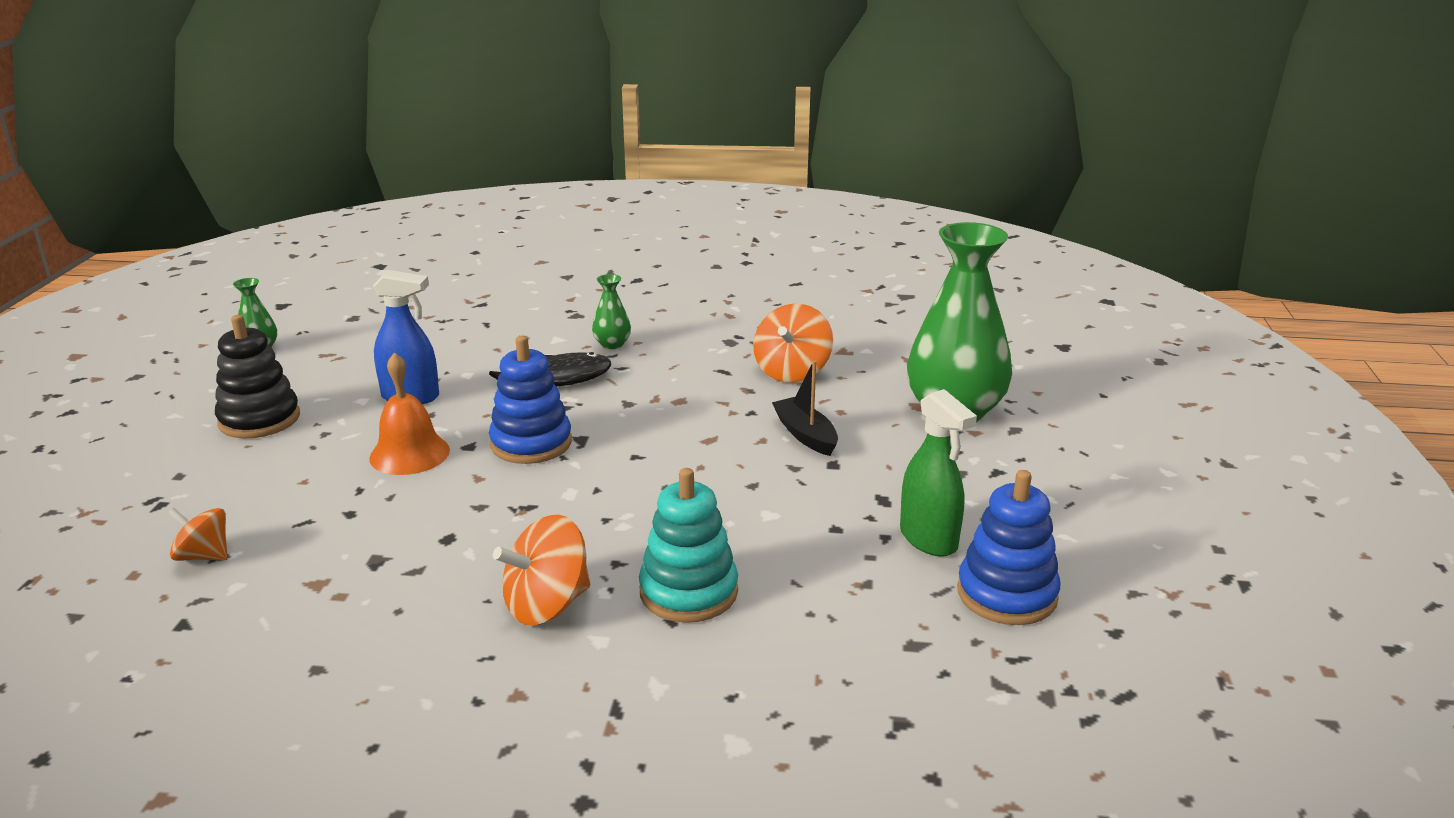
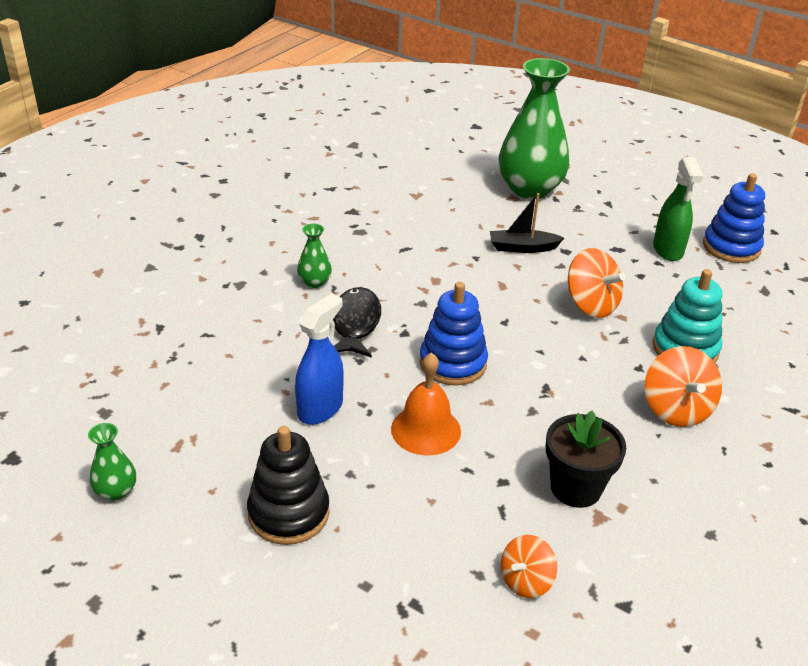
camera: 65 degrees left, 10 degrees up
orange spinning top [753,304,833,383] -> orange spinning top moved to [568,248,626,318]
green spray bottle [900,389,977,556] -> green spray bottle turned 90 degrees clockwise [653,157,703,261]
none -> black flower pot [546,411,626,508]

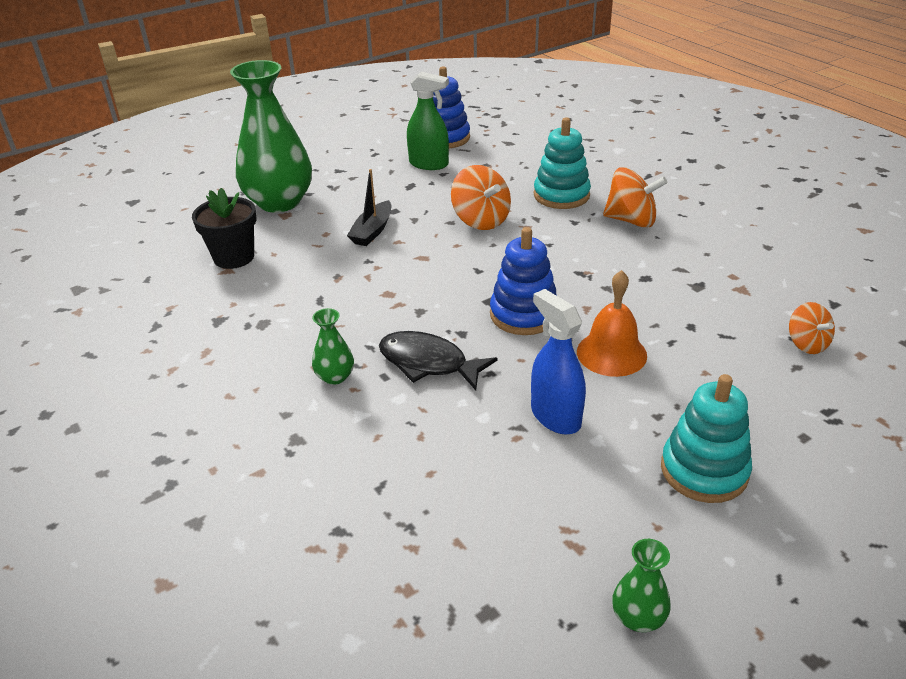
camera: 65 degrees left, 0 degrees up
black stacking toy [247,426,330,545] -> turquoise stacking toy [661,374,752,503]
black flower pot [546,411,626,508] -> black flower pot moved to [192,188,256,269]
orange spinning top [568,248,626,318] -> orange spinning top turned 75 degrees clockwise [451,165,511,230]

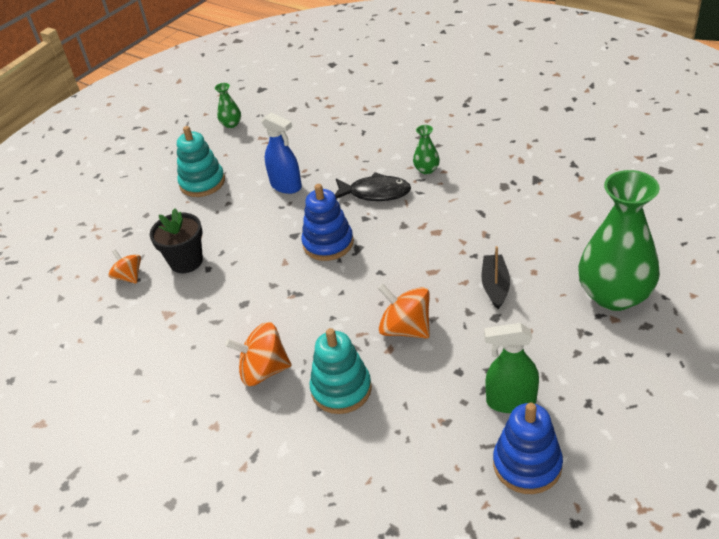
camera: 165 degrees right, 5 degrees up
black flower pot [192,188,256,269] -> black flower pot moved to [150,208,203,273]
orange bell [577,270,647,377] -> none

